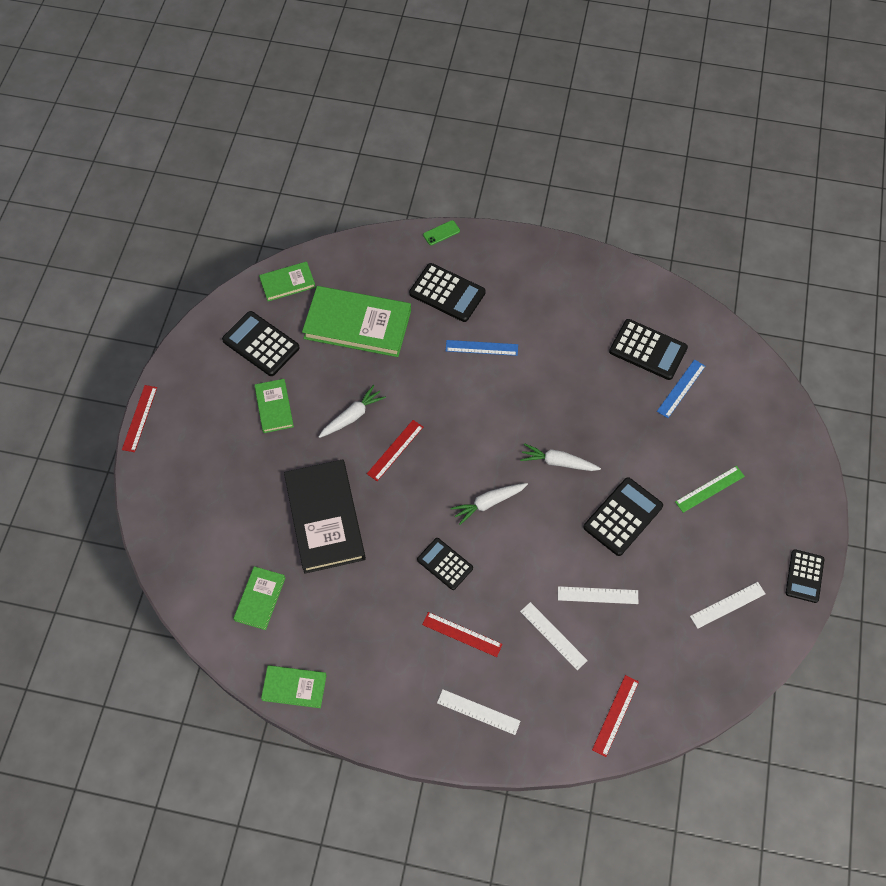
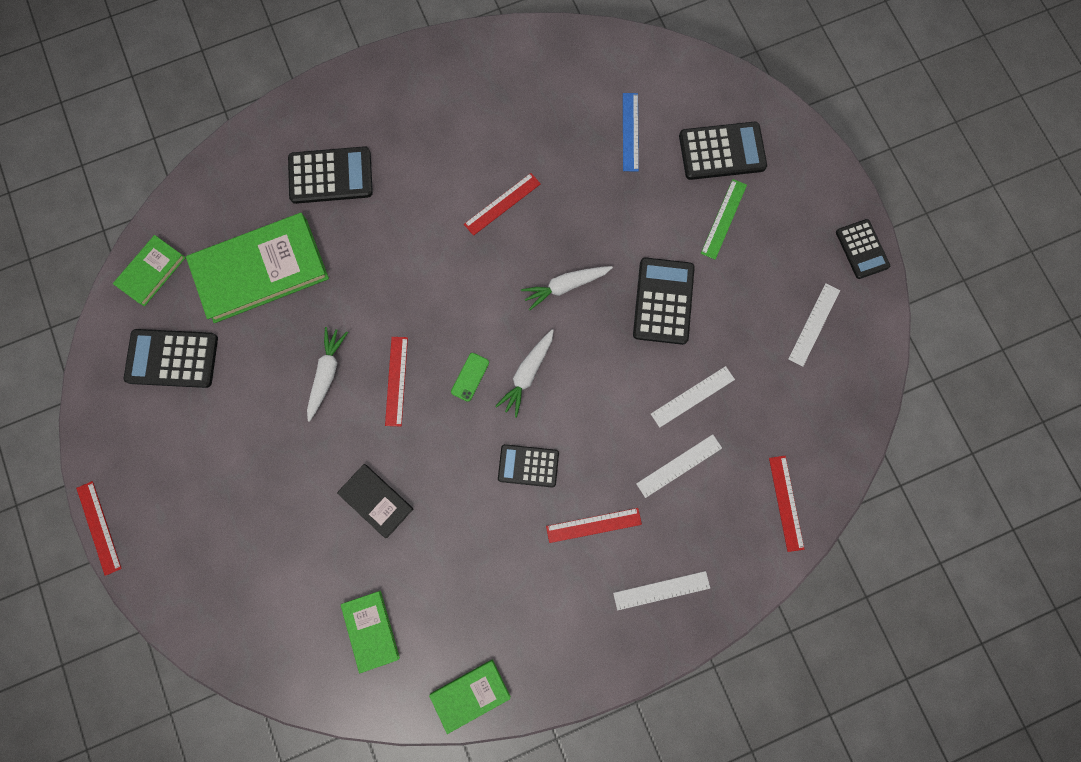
camera: 35 degrees left, 15 degrees up
green book [254,379,294,433] -> none
black book [284,459,366,574] -> black book [337,464,413,538], size x0.52
green phone [423,220,460,245] -> green phone moved to [451,353,489,402]
blue ruler [446,340,518,356] -> none
white ruler [520,602,588,670] -> white ruler turned 45 degrees counterclockwise [636,434,722,498]
black calculator [609,319,688,380] -> black calculator moved to [679,122,767,180]
none -> red ruler [464,173,541,236]

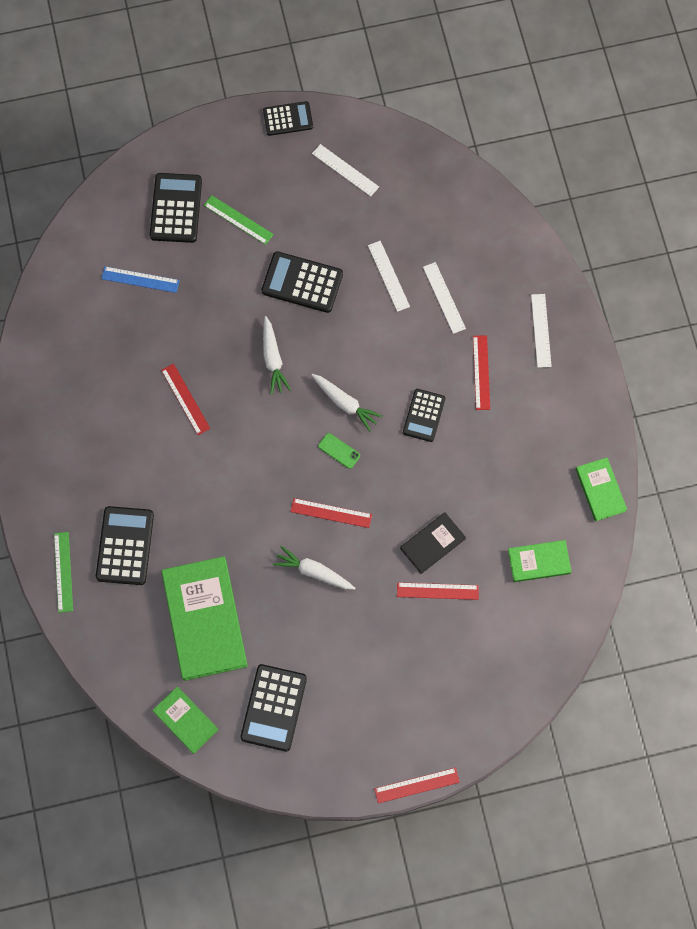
camera: 80 degrees left, 5 degrees down
red ruler [769,456,804,552] -> red ruler moved to [397,582,479,600]
none -> green ruler [54,532,73,613]

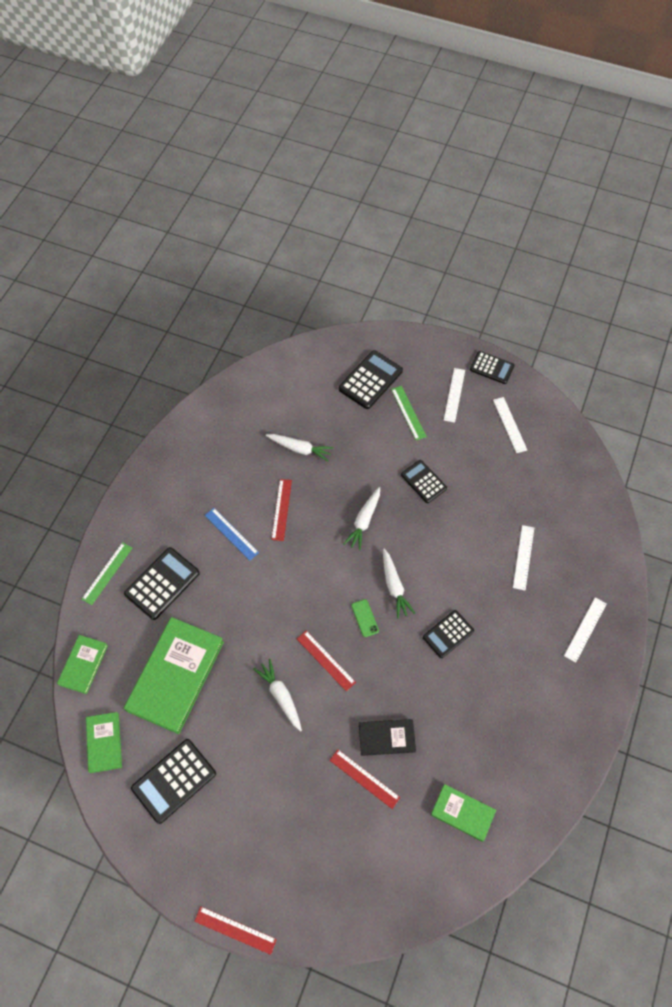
camera: 35 degrees right, 10 degrees down
blue ruler [101,266,180,293] -> blue ruler moved to [205,508,259,560]
black calculator [261,251,343,313] -> black calculator [401,460,447,503], size x0.66
white ruler [368,241,410,312] -> white ruler moved to [444,368,465,423]
red ruler [473,336,490,410] -> none
green book [576,458,627,521] -> green book moved to [57,635,108,694]
none -> white carrot [266,434,334,462]

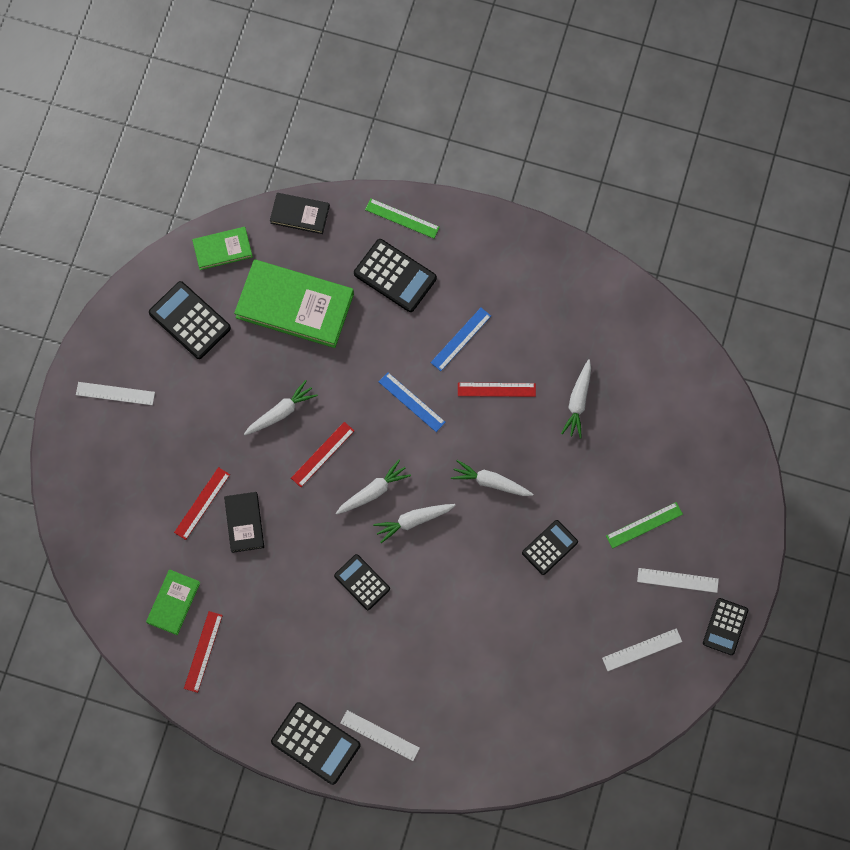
camera: 85 degrees right, 10 degrees up
green book [57,635,108,694] -> black book [270,193,330,234]
red ruler [194,906,277,955] -> red ruler moved to [184,611,223,693]
black calculator [339,350,403,409] -> black calculator moved to [271,702,360,785]
green phone [351,599,379,637] -> white carrot [336,460,411,514]
white ruler [513,525,534,590] -> white ruler moved to [76,382,155,405]
none -> blue ruler [379,372,446,432]

